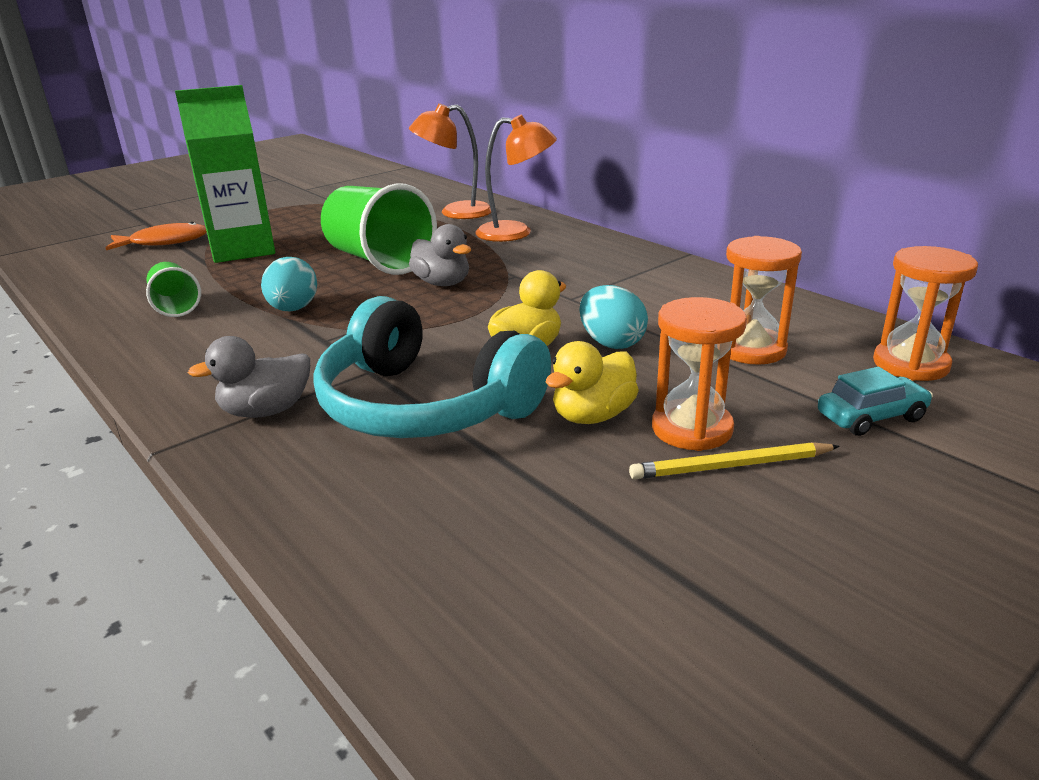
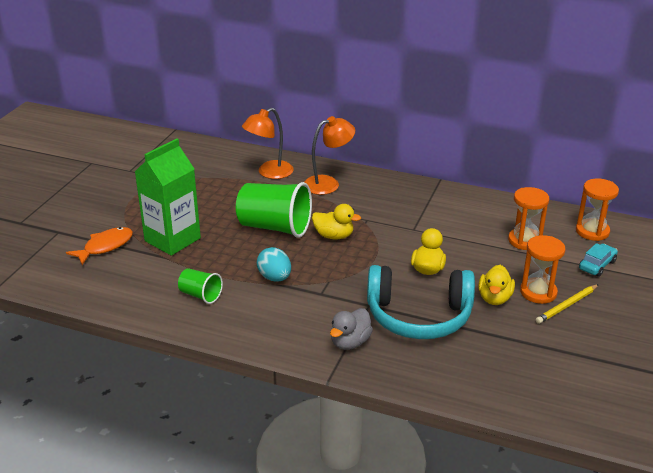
camera: 30 degrees left, 5 degrees up
grey duck [409,224,471,286] -> yellow duck [312,204,361,239]
turquoise egg [579,285,648,349] -> none

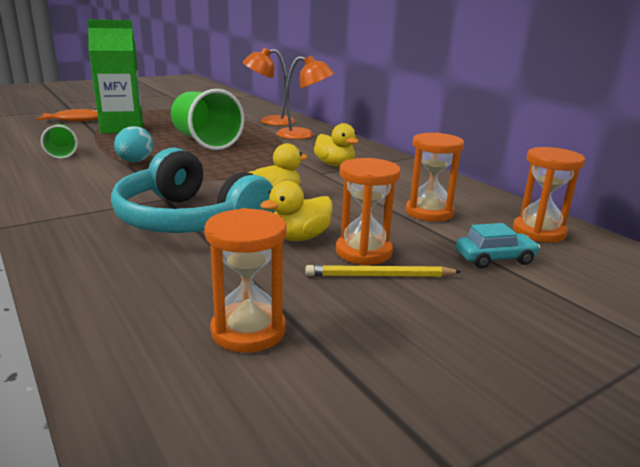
camera: 35 degrees right, 10 degrees down
yellow duck [312,204,361,239] -> yellow duck moved to [314,123,359,166]
grey duck [330,308,373,350] -> none
none -> orange hourglass [204,208,286,353]

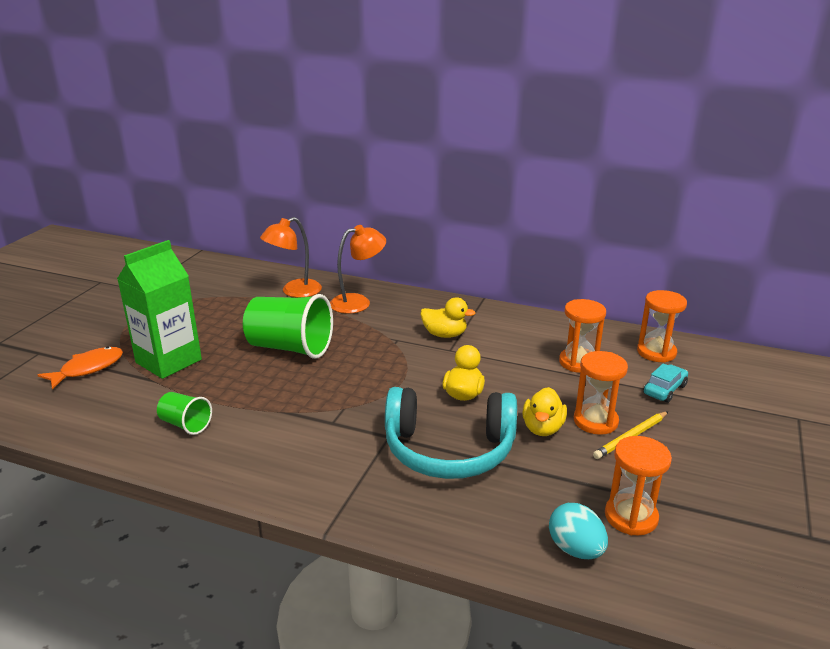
camera: 35 degrees left, 5 degrees up
turquoise egg [114,126,154,162] -> turquoise egg moved to [549,503,608,559]

